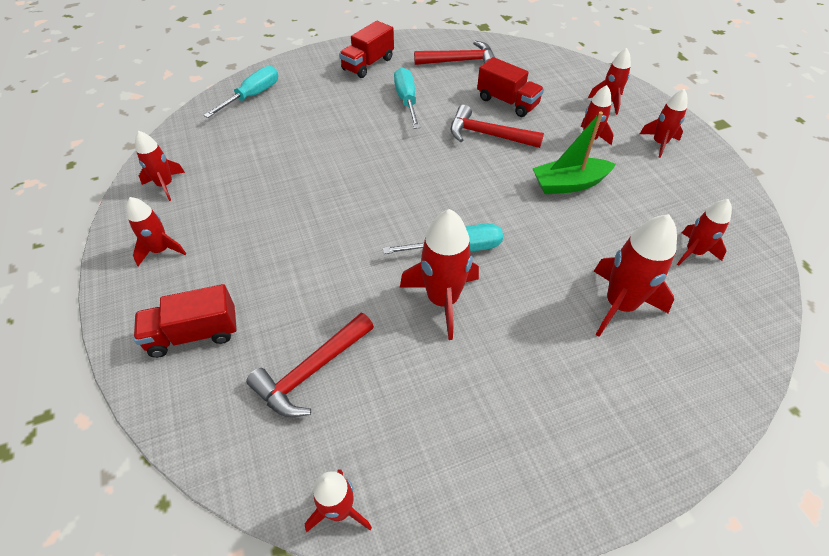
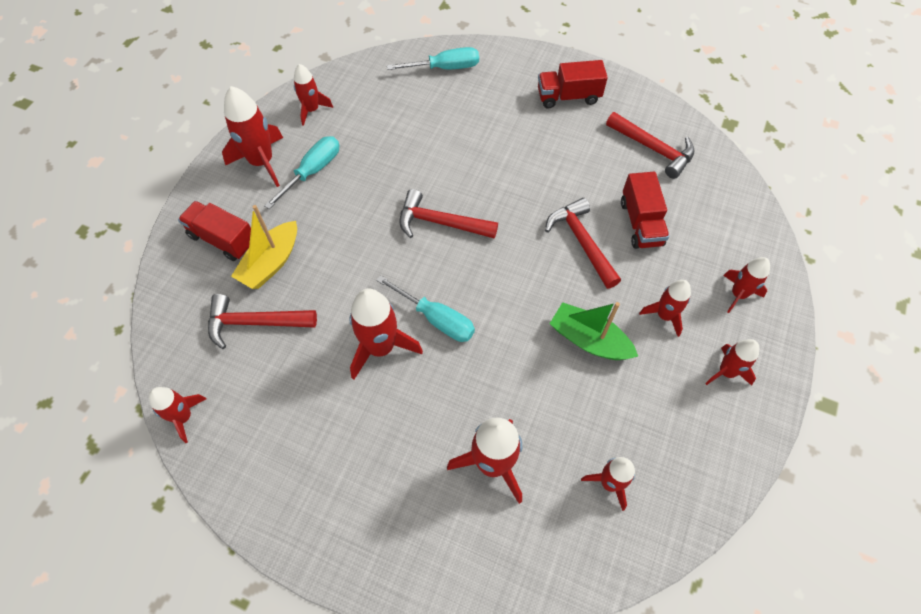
camera: 45 degrees right, 10 degrees up
red rocket [126,197,186,266] -> red rocket [222,86,283,187], size x1.63
turquoise screwdriver [394,68,420,129] -> turquoise screwdriver moved to [264,136,339,209]
none -> yellow boat [231,205,297,289]
none -> red hammer [399,189,498,239]

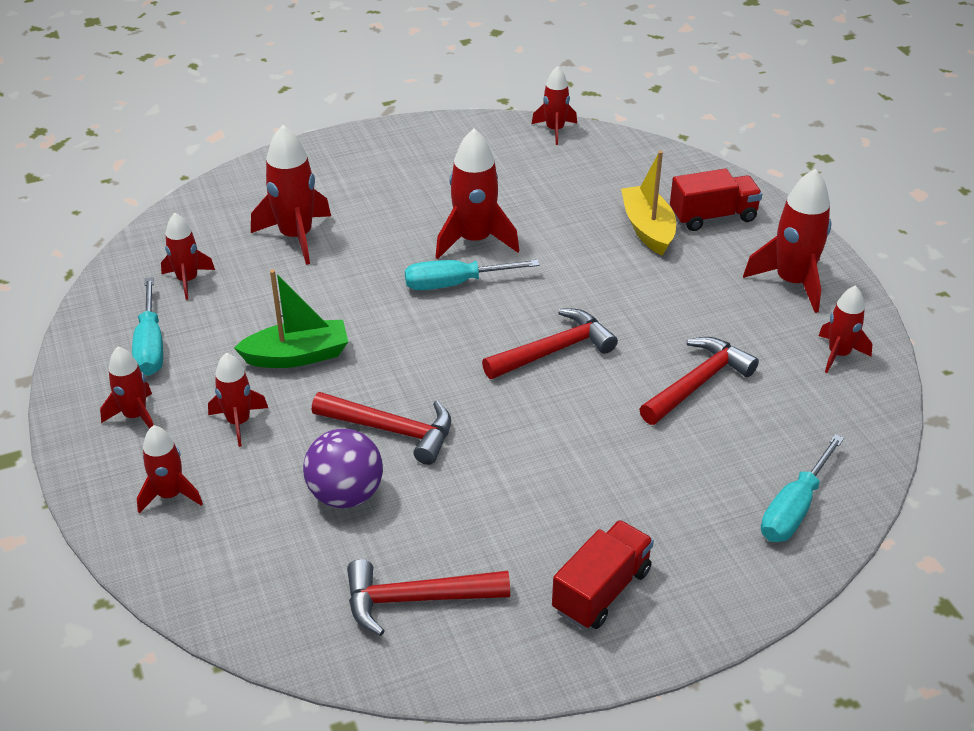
camera: 135 degrees right, 20 degrees down
red hammer [208,294,317,349] -> red hammer moved to [639,337,759,425]
turquoise screwdriver [264,136,339,209] -> turquoise screwdriver moved to [132,277,163,376]
red truck [621,172,669,249] -> purple ball [303,429,383,508]

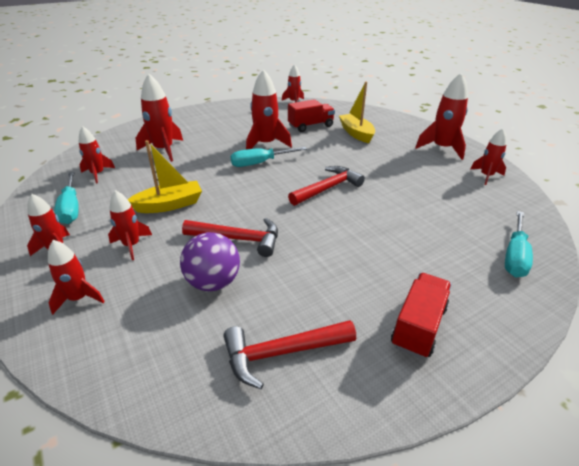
camera: 10 degrees left, 5 degrees down
green boat [234,270,348,368] -> yellow boat [128,140,202,213]
red hammer [639,337,759,425] -> none
red truck [670,169,762,231] -> red truck moved to [288,99,335,132]

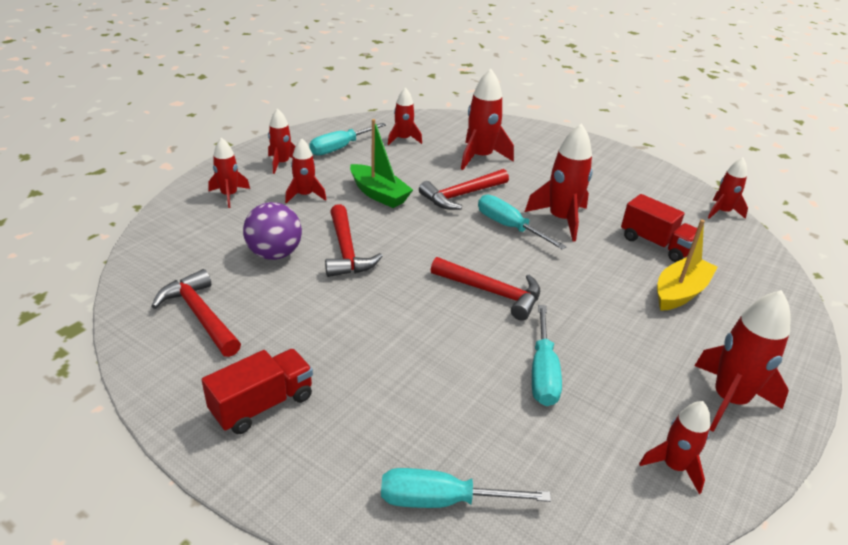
camera: 65 degrees right, 0 degrees up
yellow boat [128,140,202,213] -> green boat [350,119,413,208]
red truck [391,273,451,358] -> red truck turned 45 degrees counterclockwise [202,349,313,434]
none -> red hammer [419,169,509,210]
none -> turquoise screwdriver [532,305,562,406]

